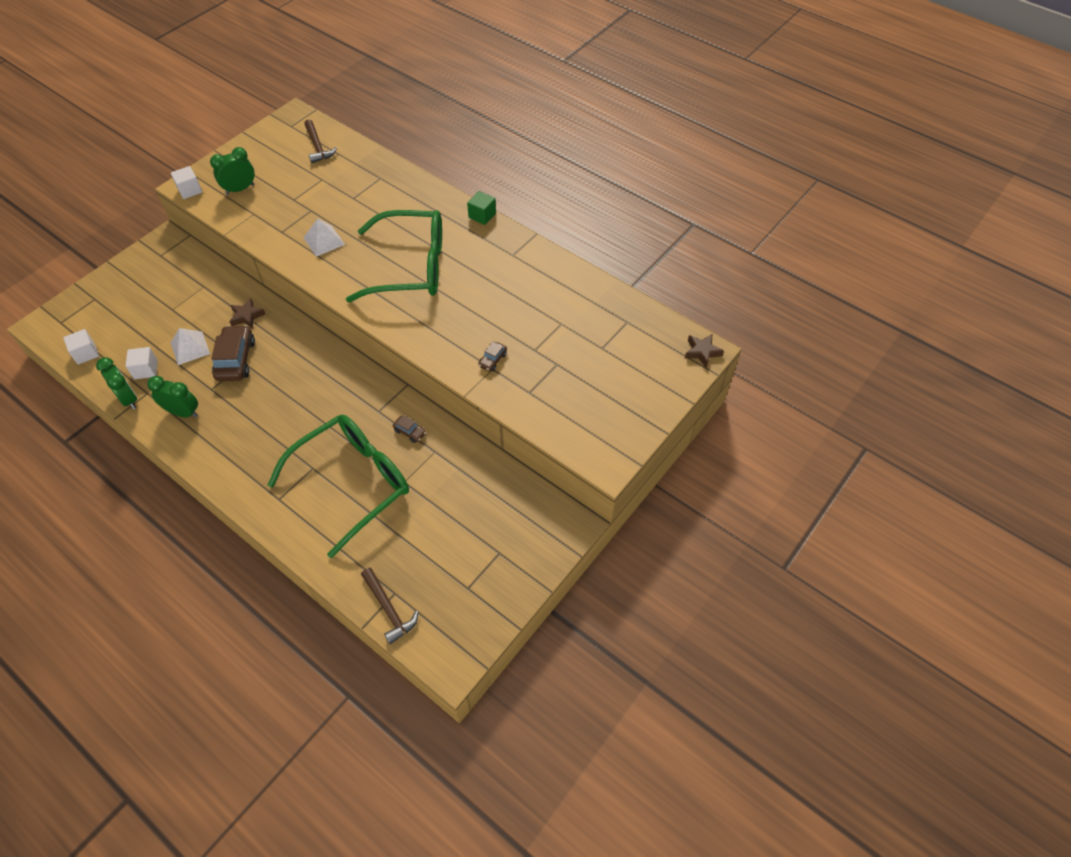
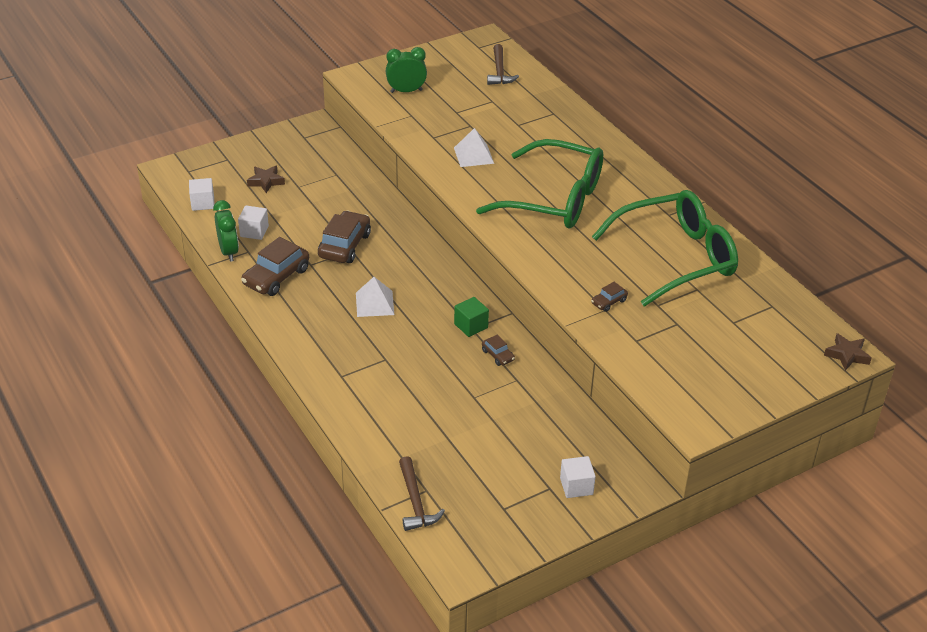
camera: 20 degrees right, 15 degrees down
green clock [147,376,198,418] -> brown car [241,237,309,296]
white cube [171,166,202,199] -> white cube moved to [560,456,596,498]
white pyramid [171,328,210,365] -> white pyramid moved to [356,277,394,317]
brown star [229,298,265,329] -> brown star moved to [247,166,285,193]
green glasses [268,415,409,558] -> green glasses moved to [592,190,738,307]
green cube [467,191,496,225] -> green cube moved to [454,297,489,337]

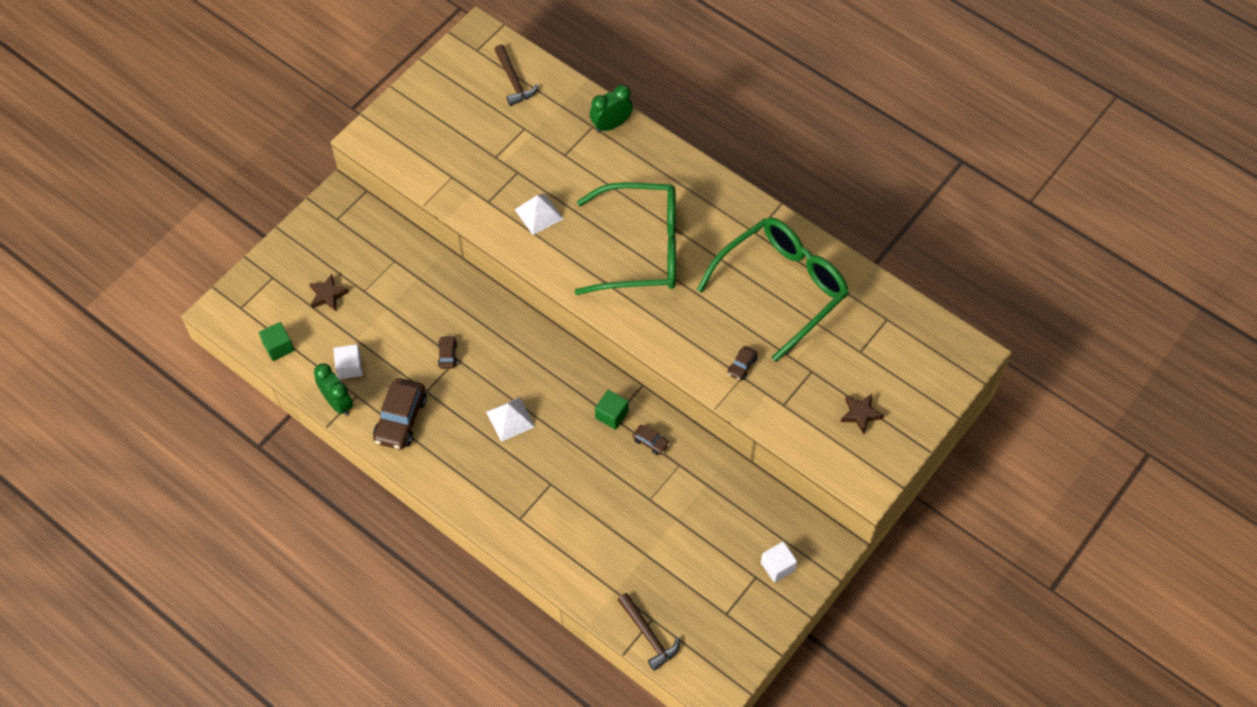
camera: 20 degrees left, 20 degrees up
white cube [189,178,214,211] -> green cube [259,322,294,361]
brown car [318,211,371,263] -> brown car [438,335,457,369], size x0.49
green clock [386,47,427,93] -> green clock moved to [590,85,633,133]
brown star [824,333,871,371] -> brown star moved to [841,394,884,434]

